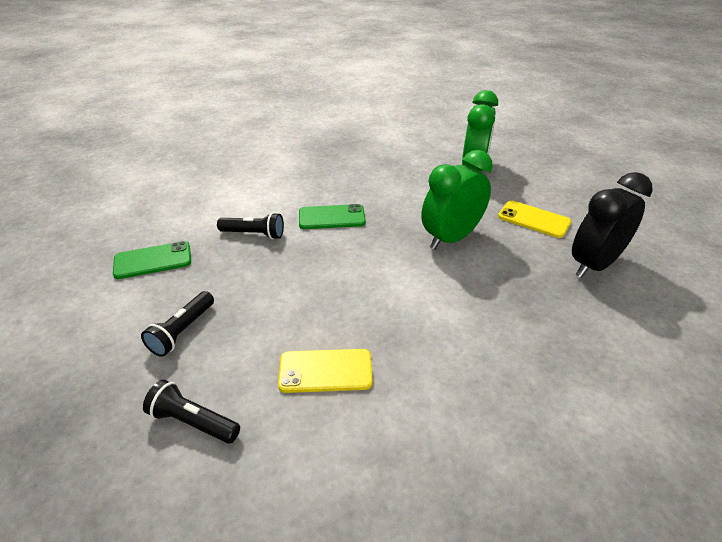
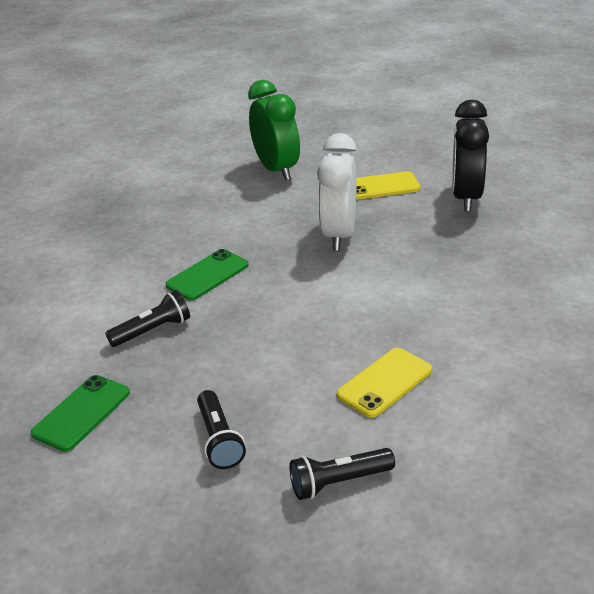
camera: 40 degrees left, 5 degrees down
green clock [421,150,493,250] -> white clock [317,133,357,251]

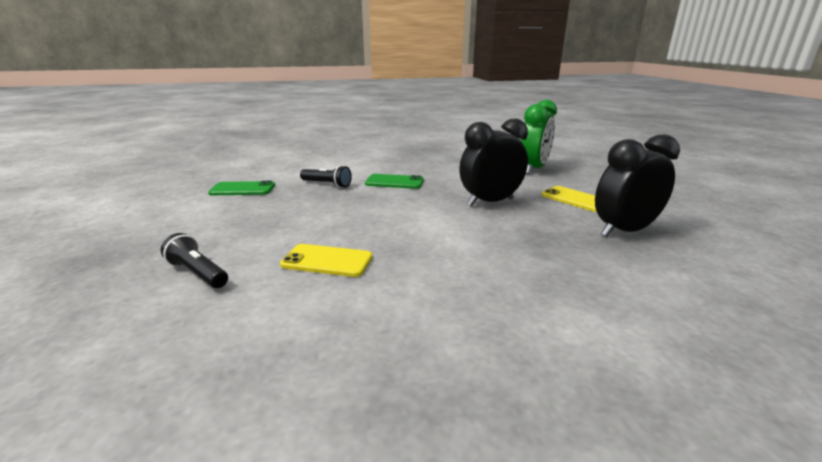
camera: 55 degrees right, 10 degrees down
black flashlight [197,390,246,469] -> none
white clock [317,133,357,251] -> black clock [459,118,528,206]

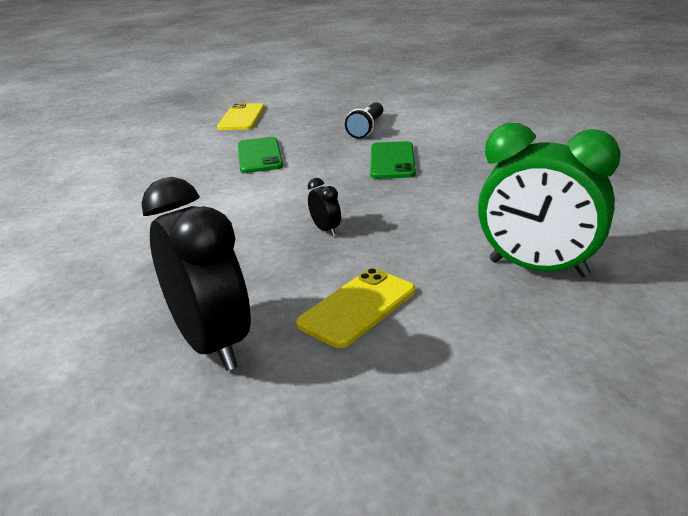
camera: 85 degrees right, 5 degrees up
black flashlight [161,233,228,288] -> none
green phone [208,181,275,195] -> green phone moved to [238,137,283,173]
yellow phone [280,244,373,277] -> yellow phone moved to [217,103,265,130]
black clock [459,118,528,206] -> black clock [308,178,341,236], size x0.40

